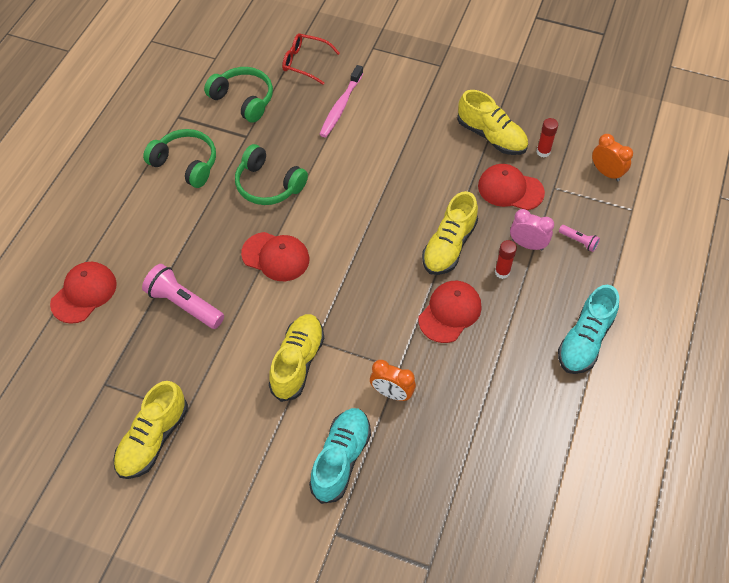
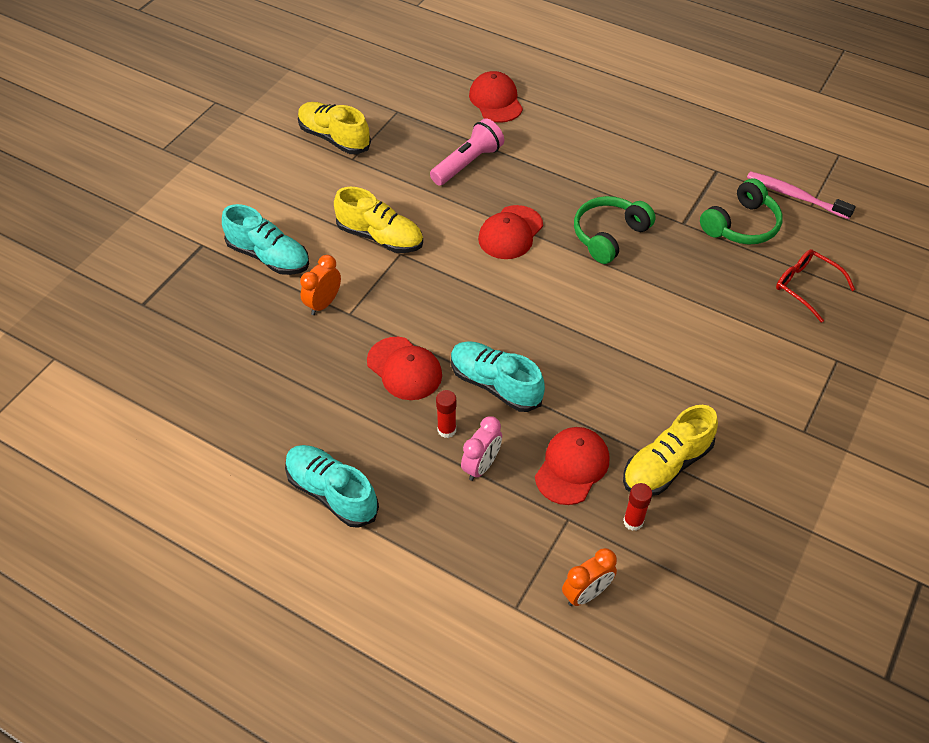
camera: 100 degrees right, 5 degrees down
red cap [50,262,117,324] -> red cap turned 150 degrees counterclockwise [469,71,523,123]
green headphones [143,129,216,188] -> none
red glasses [282,33,340,85] -> red glasses turned 75 degrees counterclockwise [776,249,855,323]
pink toothbrush [319,65,363,137] -> pink toothbrush moved to [747,171,856,219]
yellow shoe [422,191,478,275] -> turquoise shoe [451,341,545,412]
pink flashlight [559,225,600,252] -> none

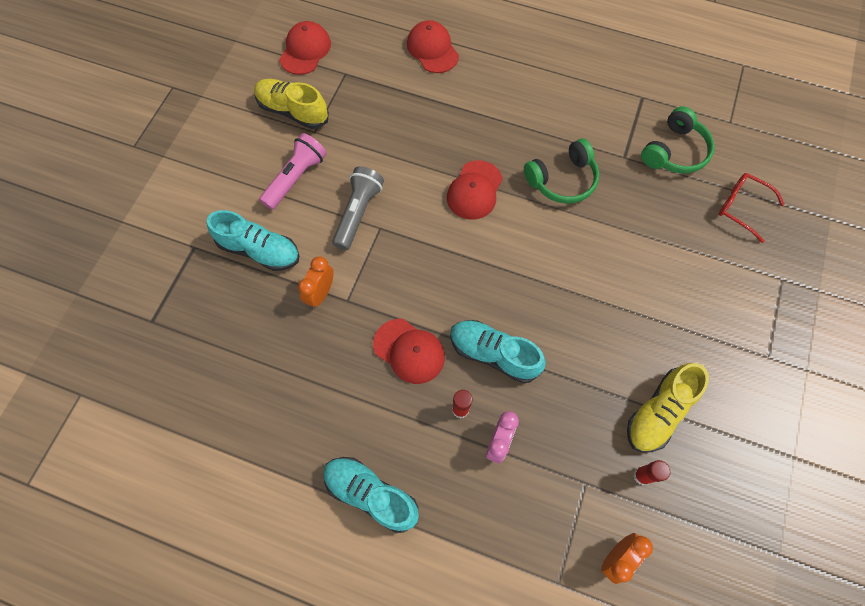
camera: 10 degrees left, 15 degrees up
yellow shoe [334,187,423,253] -> grey flashlight [332,166,384,250]
pink flashlight [430,118,504,185] -> pink flashlight moved to [259,133,327,210]
red cap [535,427,609,505] -> red cap moved to [279,21,331,75]
green headphones [574,196,656,264] -> green headphones turned 150 degrees counterclockwise [524,139,599,204]
pink toothbrush [747,171,856,219] -> none

